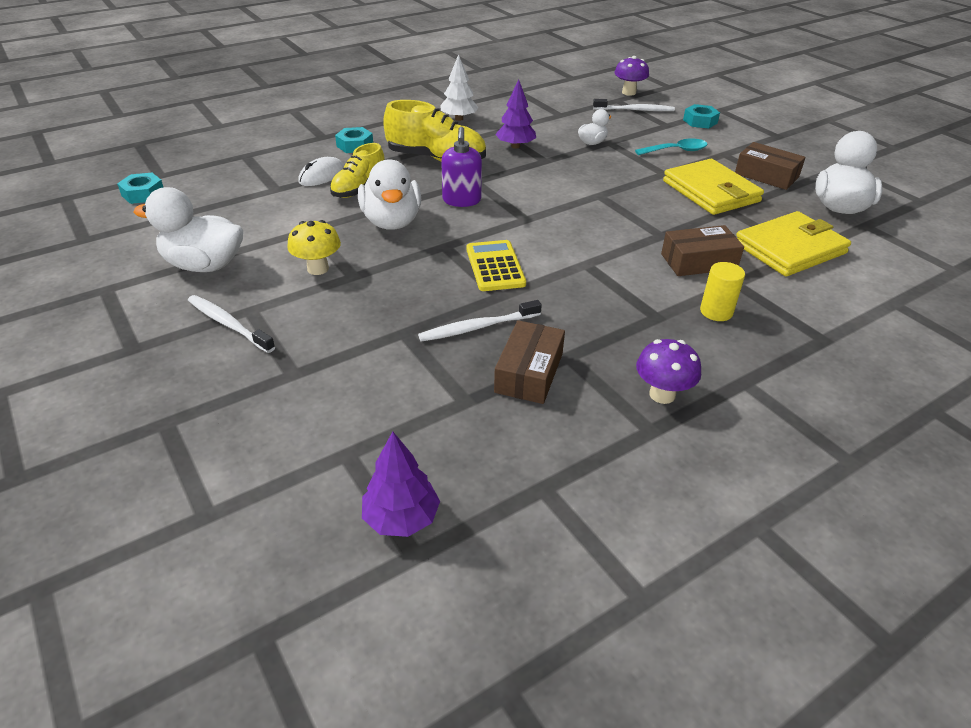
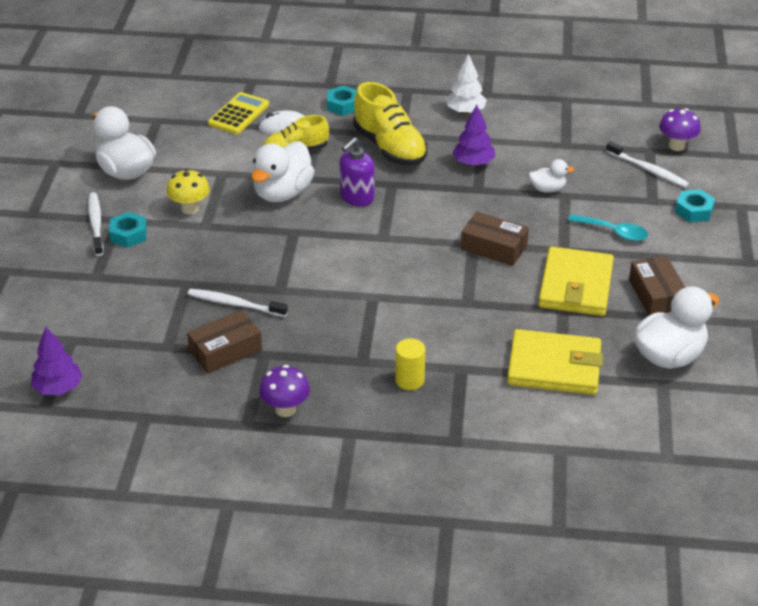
camera: 40 degrees right, 0 degrees up
turquoise nut [117,173,163,204] -> turquoise nut moved to [109,212,147,248]
yellow calculator [466,240,526,291] -> yellow calculator moved to [208,92,269,134]
brown box [661,225,744,276] -> brown box moved to [461,212,529,266]

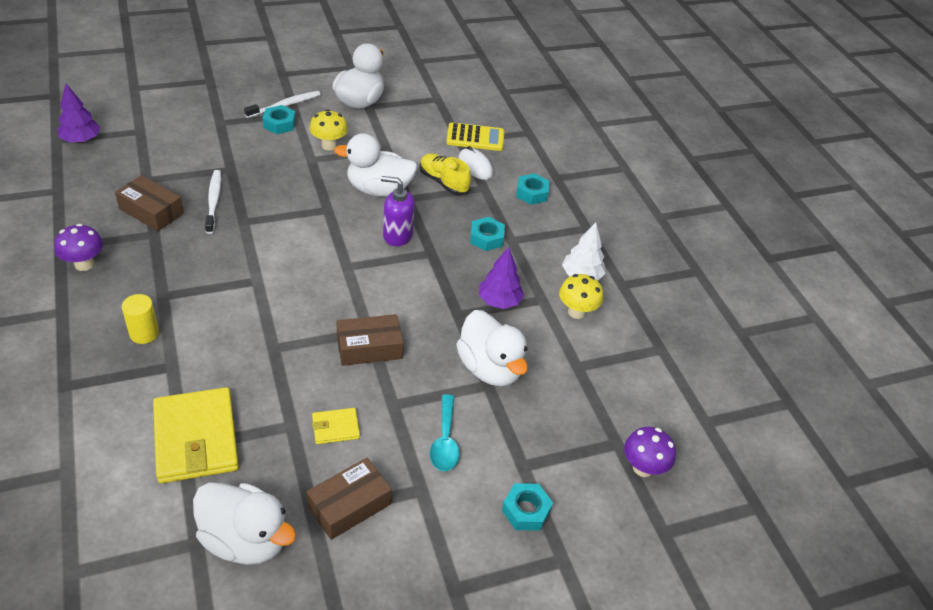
camera: 60 degrees right, 5 degrees up
yellow shoe [353,82,427,166] -> turquoise nut [470,217,505,251]
brown box [461,212,529,266] -> brown box turned 75 degrees clockwise [337,314,404,366]
white duck [529,159,574,193] -> white duck [456,310,528,386], size x1.93
yellow wallet [539,247,614,316] -> yellow wallet [312,408,360,444], size x0.47
white toothbrush [606,141,689,188] -> none
none -> yellow mushroom [559,274,603,319]

